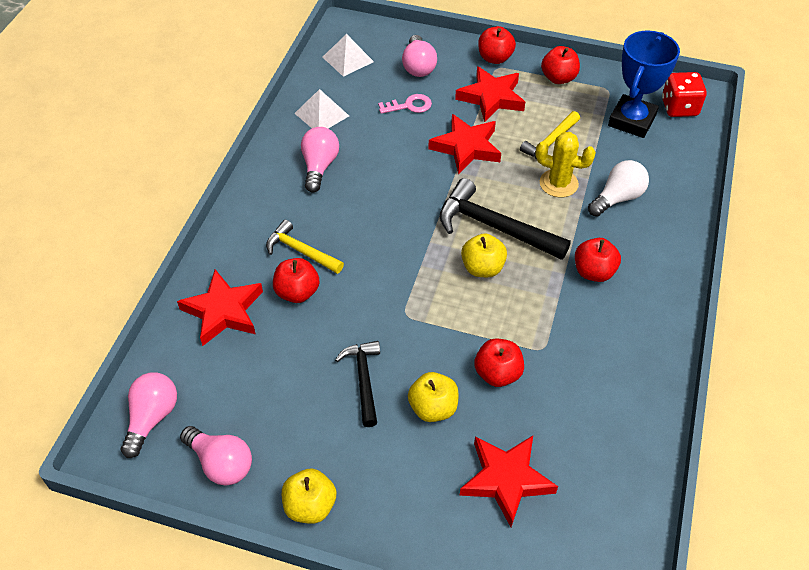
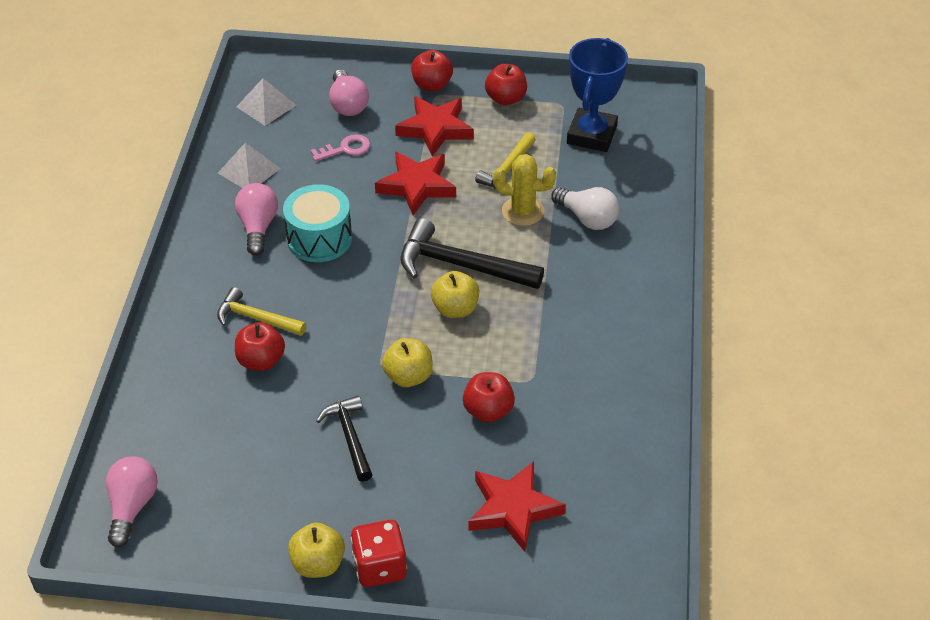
camera: 10 degrees left, 5 degrees down
red star [177,270,263,346] -> none
pink light bulb [180,426,252,485] -> none
yellow apple [408,372,459,422] -> yellow apple moved to [382,338,433,387]
red apple [575,238,621,282] -> none
white light bulb [588,160,649,217] -> white light bulb turned 90 degrees clockwise [551,187,619,230]
red dice [662,72,707,117] -> red dice moved to [351,520,407,587]
none -> turquoise drum [283,184,352,262]

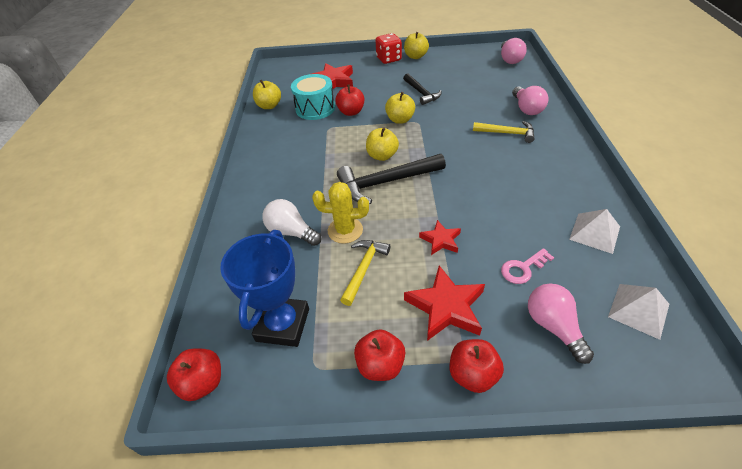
camera: 175 degrees right, 0 degrees up
pink light bulb [235,183,278,255] -> pink light bulb moved to [512,86,548,115]
red apple [235,322,285,371] -> red apple moved to [167,348,221,401]
turquoise drum [283,184,352,262] -> turquoise drum moved to [291,74,335,120]
red star [375,152,456,215] -> red star [419,220,461,255], size x0.58
black hammer [401,218,544,289] -> black hammer turned 150 degrees clockwise [337,154,446,204]
none -> yellow apple [253,80,281,109]

